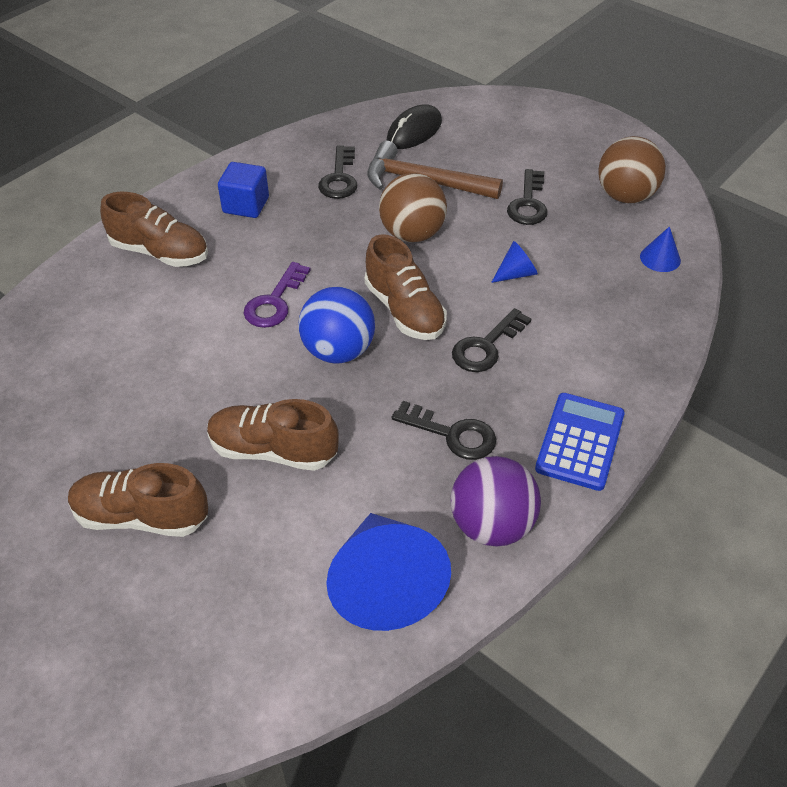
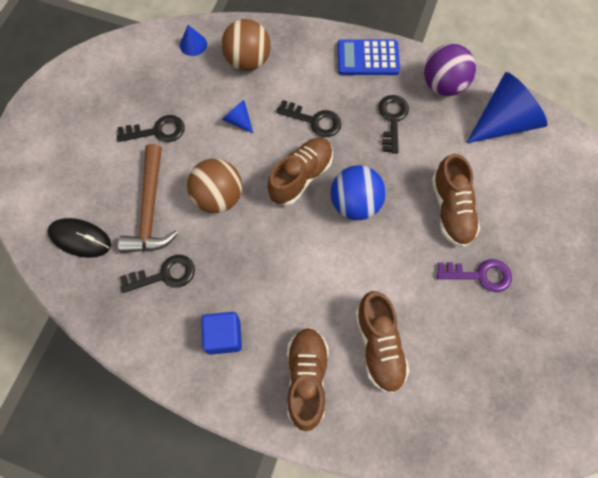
camera: 110 degrees left, 20 degrees up
brown shoe [68,463,208,537] -> brown shoe moved to [355,291,410,394]
purple key [243,262,311,328] -> purple key moved to [437,259,512,292]
brown ball [598,136,666,203] -> brown ball moved to [221,19,271,71]

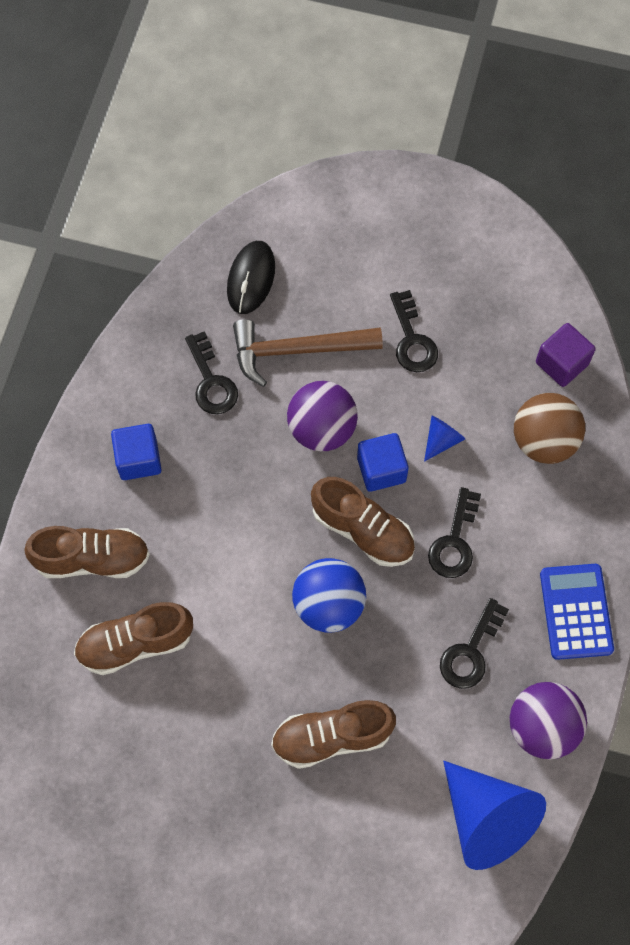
camera: 85 degrees right, 0 degrees up
blue cone [180,25,207,56] -> purple cube [536,323,595,387]
brown ball [187,159,242,213] -> purple ball [287,381,358,451]
black key [378,95,409,154] -> black key turned 120 degrees clockwise [440,598,509,689]
purple key [437,259,512,292] -> none
none -> blue cube [357,433,409,492]

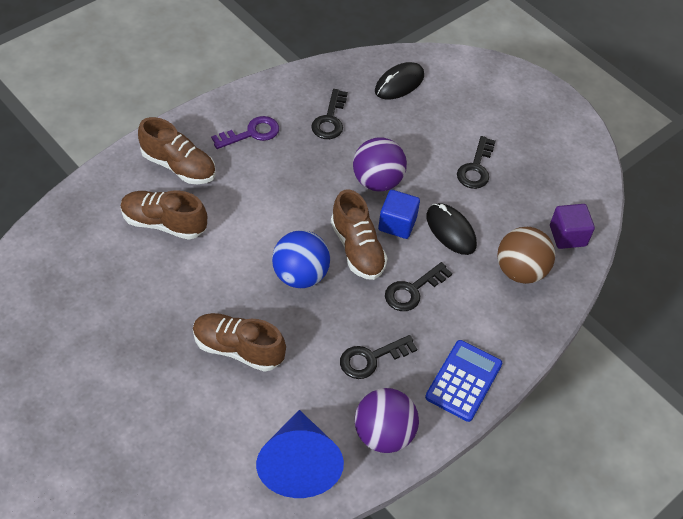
camera: 30 degrees right, 15 degrees down
blue cube [111,424,162,480] -> purple key [211,116,279,149]
brown hammer [233,319,383,387] -> none
blue cone [424,415,465,462] -> black mouse [426,203,477,255]

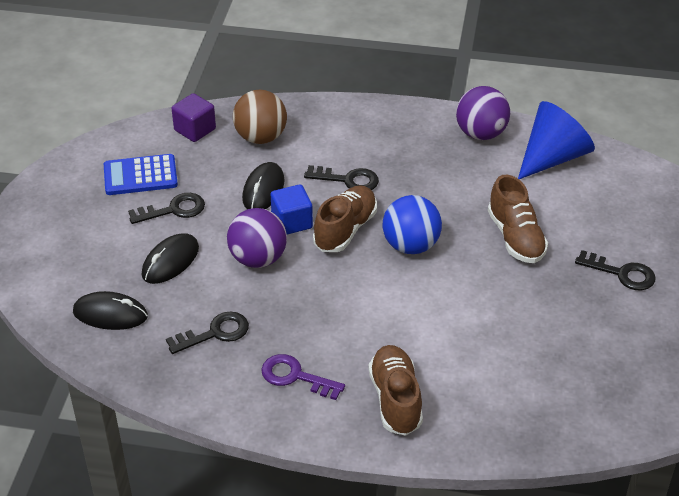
camera: 125 degrees left, 10 degrees down
brown shoe [120,191,207,240] -> none
black key [340,335,417,379] -> black key moved to [575,250,655,290]
blue calculator [425,340,502,422] -> blue calculator moved to [104,154,178,195]
none -> black mouse [142,233,199,284]

